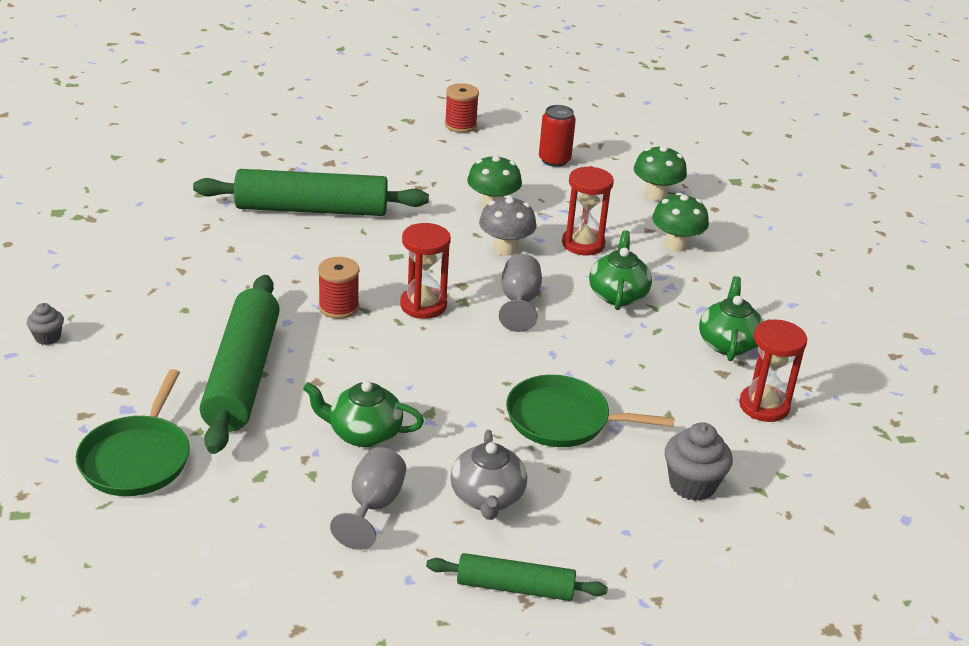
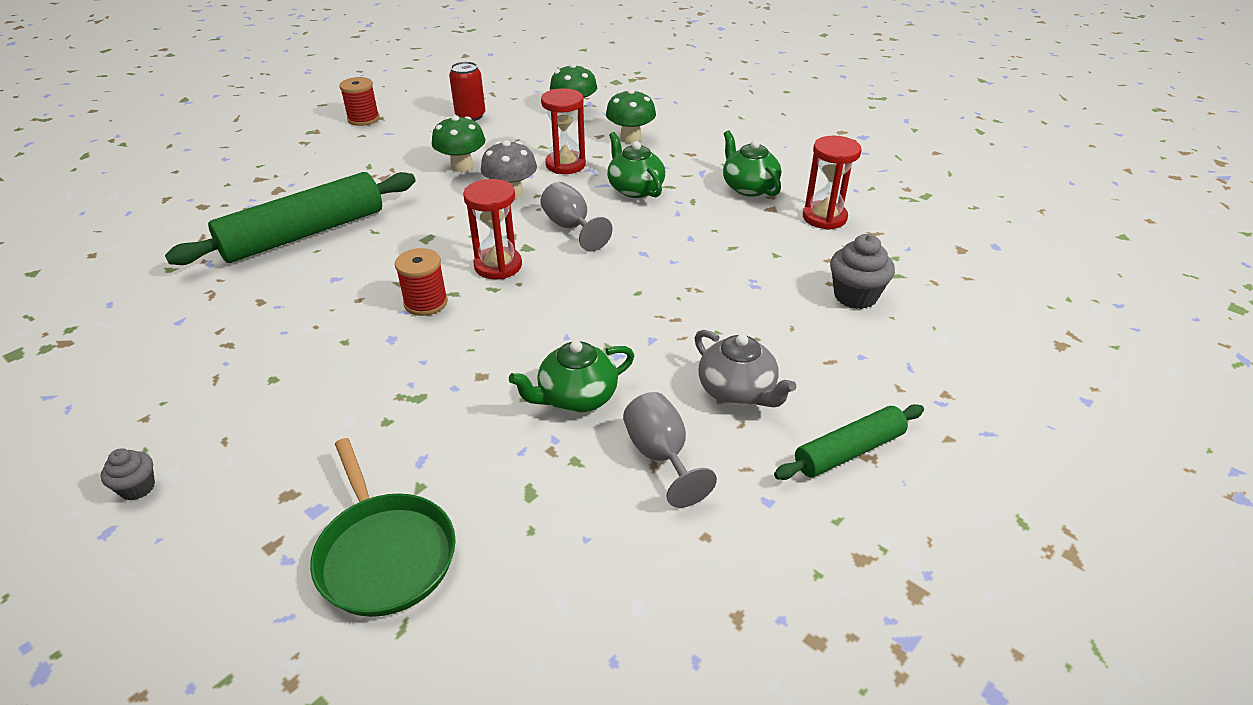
camera: 35 degrees left, 5 degrees up
green rolling pin [200,275,280,454] -> none
green pan [506,375,675,447] -> none

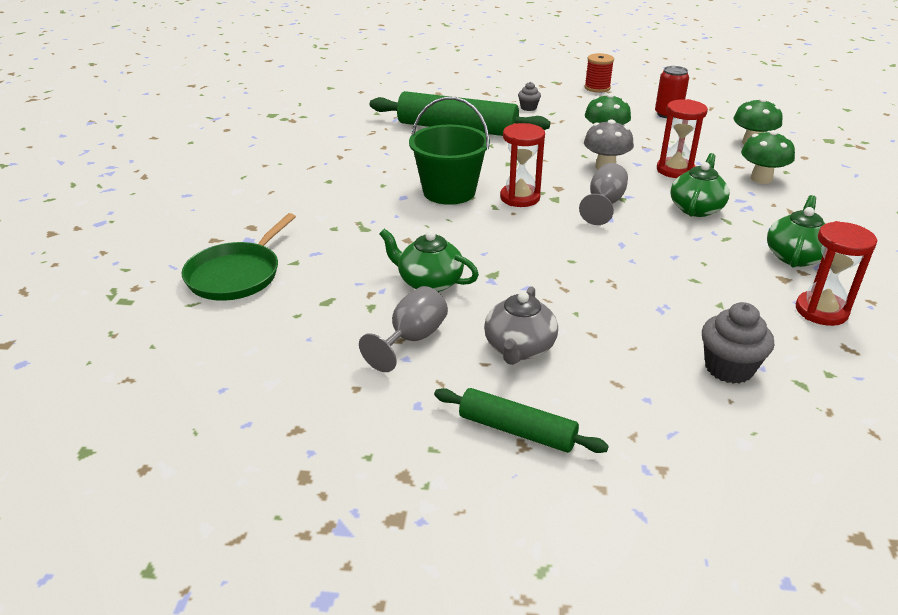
camera: 55 degrees right, 5 degrees down
grey cupcake [101,448,155,500] -> grey cupcake moved to [518,82,541,111]
red spool [395,248,448,316] -> green bucket [409,97,490,205]

